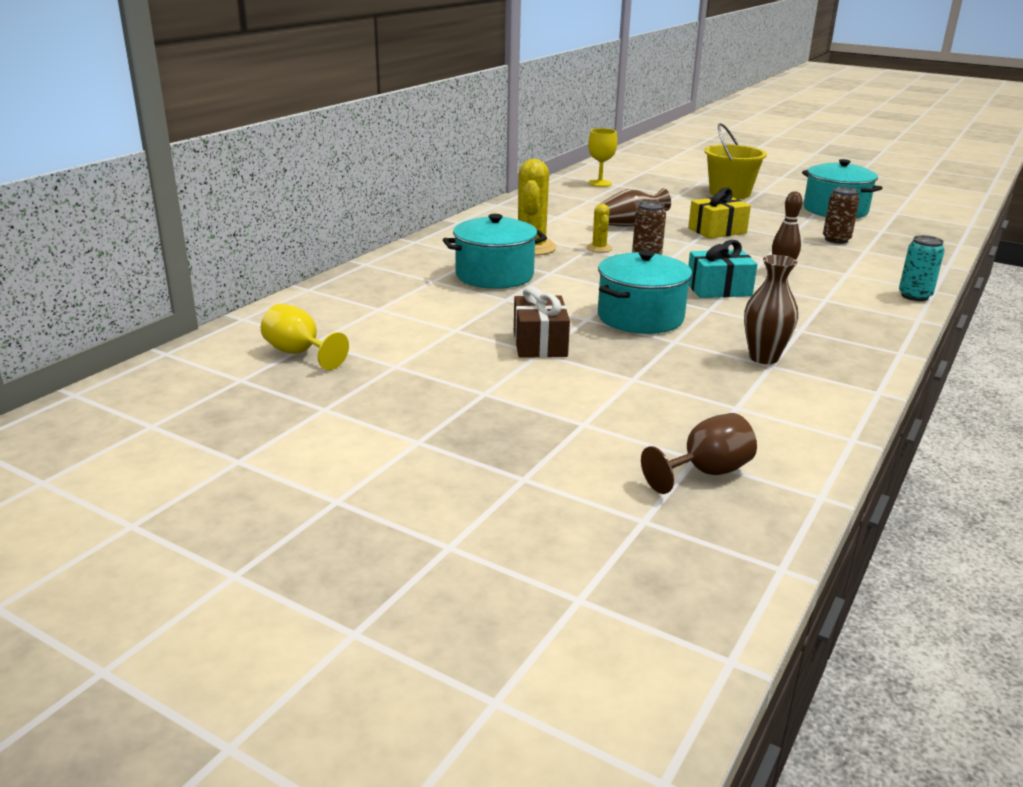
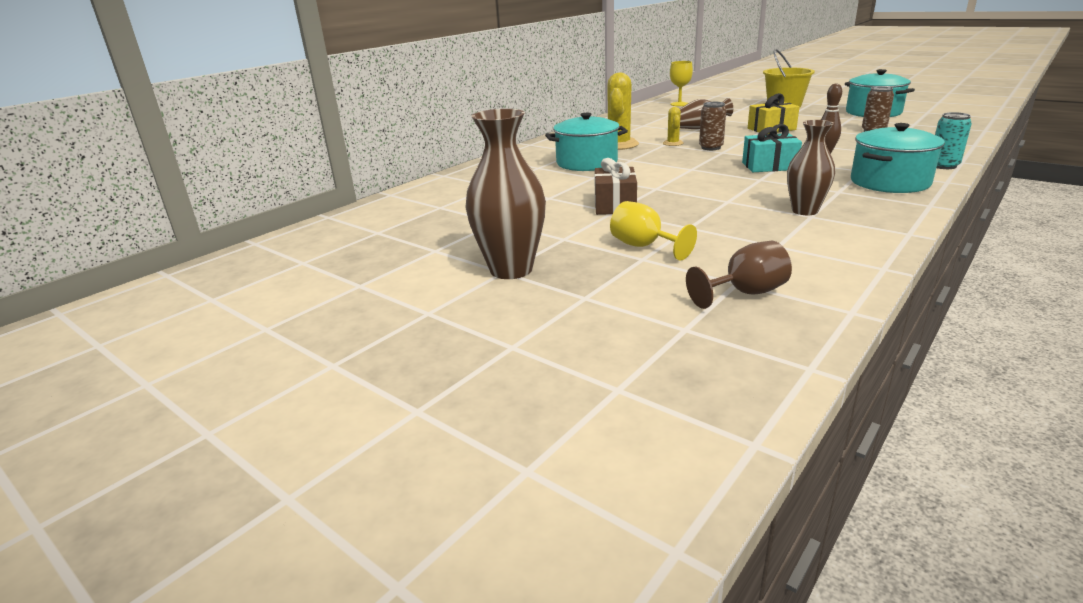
camera: 10 degrees right, 0 degrees up
yellow goblet [261,303,349,370] -> yellow goblet moved to [610,201,697,261]
turquoise pot [598,250,692,334] -> turquoise pot moved to [851,123,945,193]
none -> brown vase [465,109,546,279]

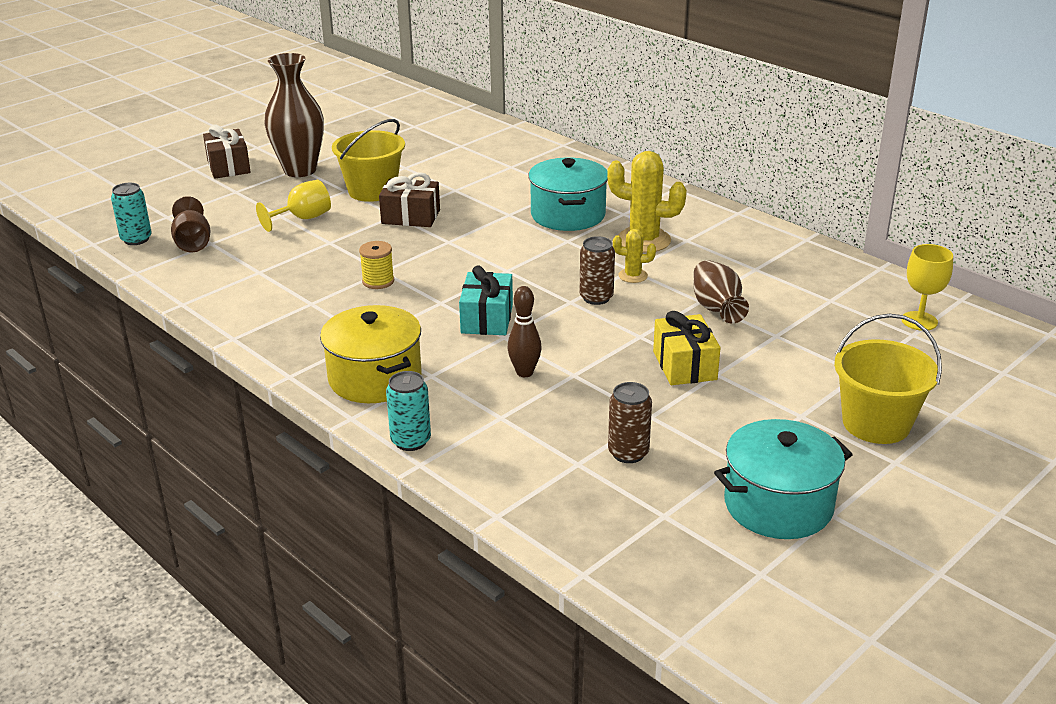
camera: 95 degrees right, 5 degrees up
brown vase [787,120,835,215] -> none
turquoise pot [851,123,945,193] -> yellow pot [320,305,422,403]
none -> turquoise can [111,183,152,245]
none -> brown gift [203,125,251,179]
none -> yellow bucket [332,119,405,202]
none -> yellow spool [359,241,394,289]

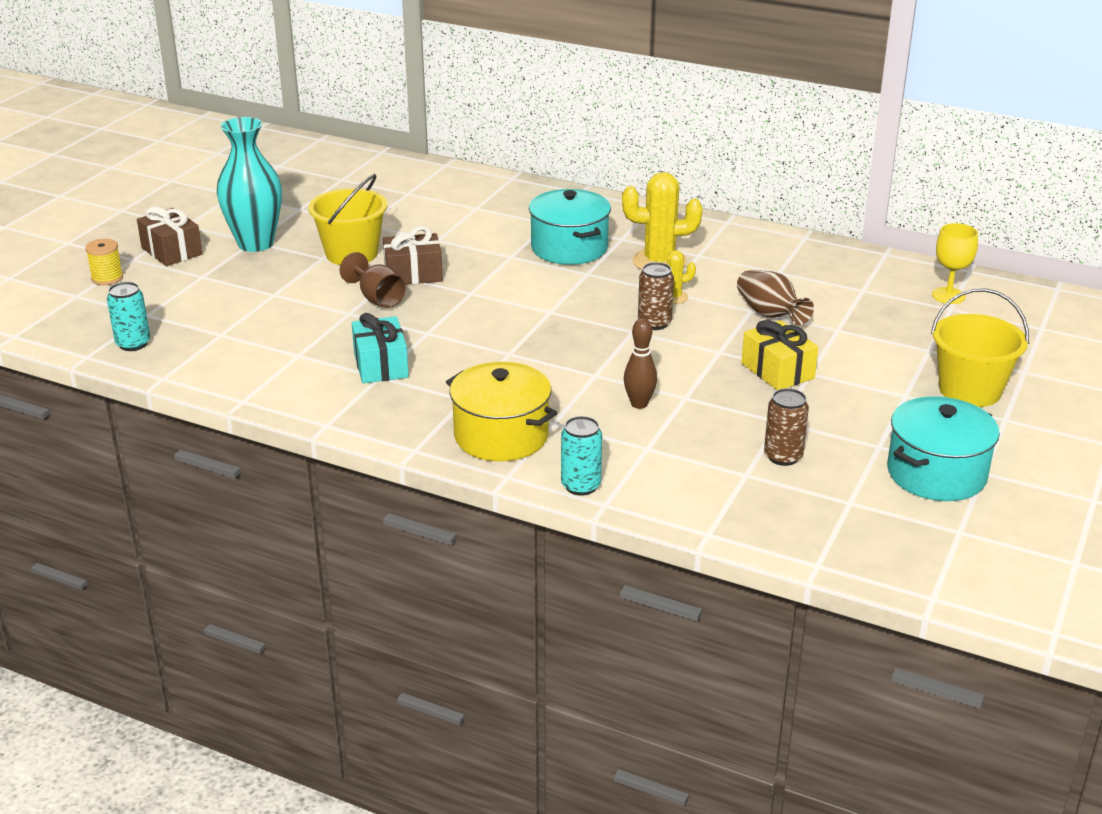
camera: 20 degrees left, 0 degrees up
brown goblet [171,196,210,253] -> brown goblet moved to [340,252,406,308]
yellow goblet [256,180,331,232] -> none
brown vase [265,53,324,177] -> turquoise vase [217,117,282,252]
yellow spool [359,241,394,289] -> yellow spool moved to [85,239,123,285]
turquoise gift [459,265,513,335] -> turquoise gift moved to [352,313,409,383]

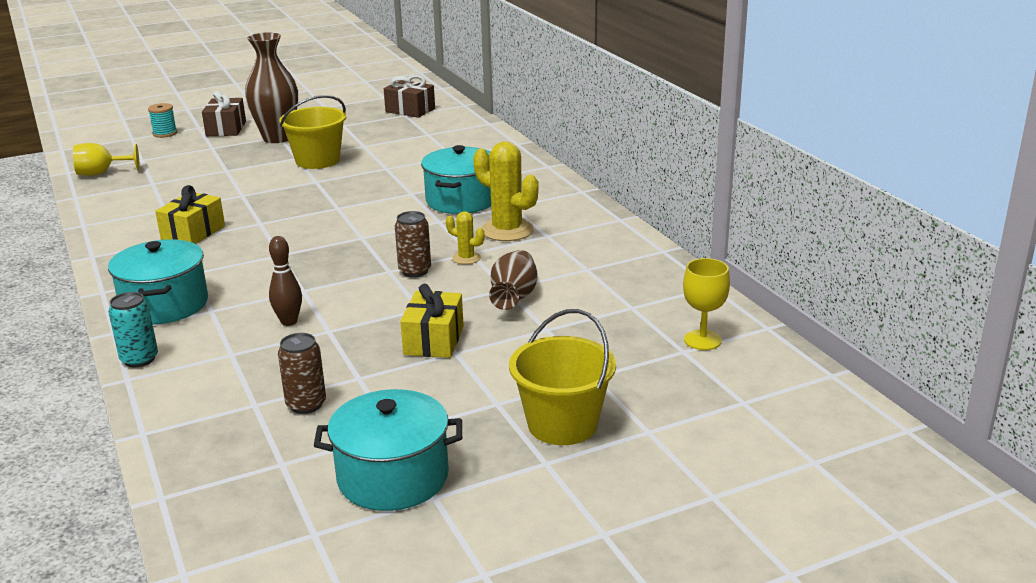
camera: 40 degrees right, 5 degrees down
yellow spool [85,239,123,285] -> turquoise spool [148,103,177,138]
turquoise can [107,282,150,351] -> yellow goblet [73,143,140,176]
turquoise vase [217,117,282,252] -> brown vase [245,32,298,143]
brown goblet [340,252,406,308] -> none
turquoise gift [352,313,409,383] -> yellow gift [155,185,225,244]
brown gift [383,226,443,285] -> brown gift moved to [384,75,435,118]
yellow pot [446,362,557,461] -> turquoise pot [108,239,208,325]

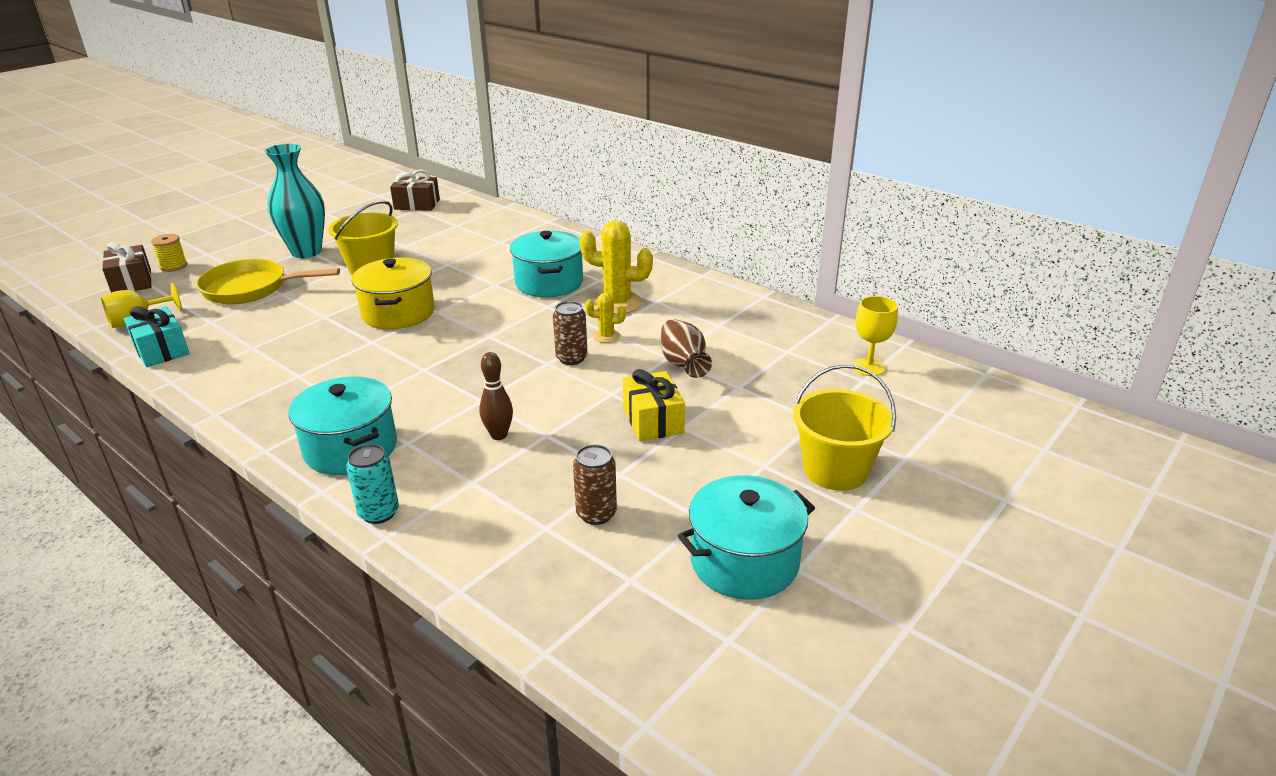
camera: 25 degrees left, 5 degrees up
turquoise spool [148,103,177,138] -> yellow spool [151,234,187,272]
yellow gift [155,185,225,244] -> none
brown gift [202,91,246,136] -> brown gift moved to [102,242,152,293]
brown vase [245,32,298,143] -> turquoise vase [265,144,325,258]
none -> turquoise gift [124,306,190,367]
none -> yellow pan [196,259,340,304]
none -> yellow pot [352,258,435,329]

